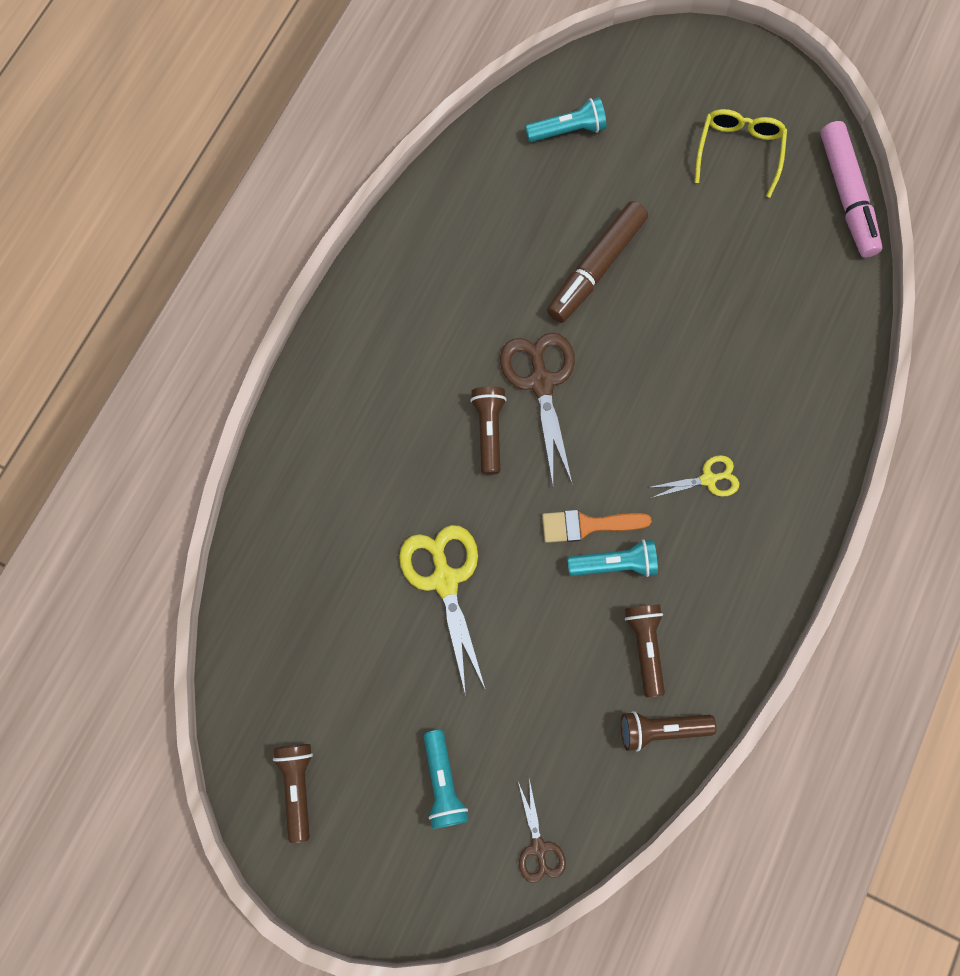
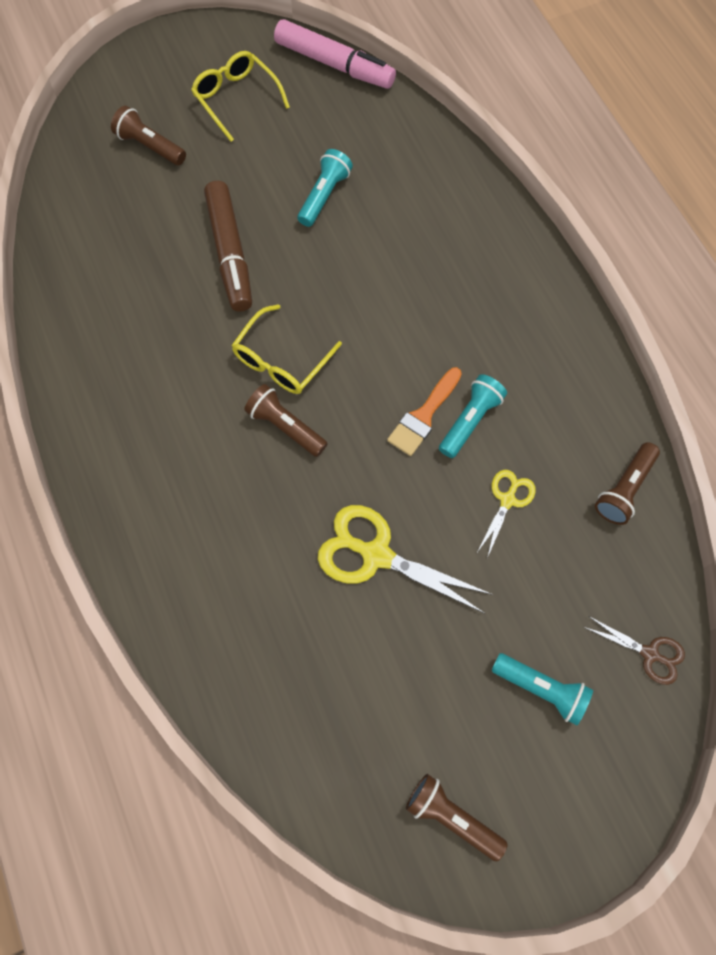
camera: 50 degrees left, 5 degrees down
brown scissors [500,333,575,485] -> yellow glasses [231,304,342,394]
turquoise flashlight [525,98,606,142] -> turquoise flashlight moved to [297,149,353,227]
brown flashlight [625,604,665,697] -> brown flashlight moved to [111,106,186,165]
yellow scissors [647,455,739,498] -> yellow scissors moved to [478,470,536,558]

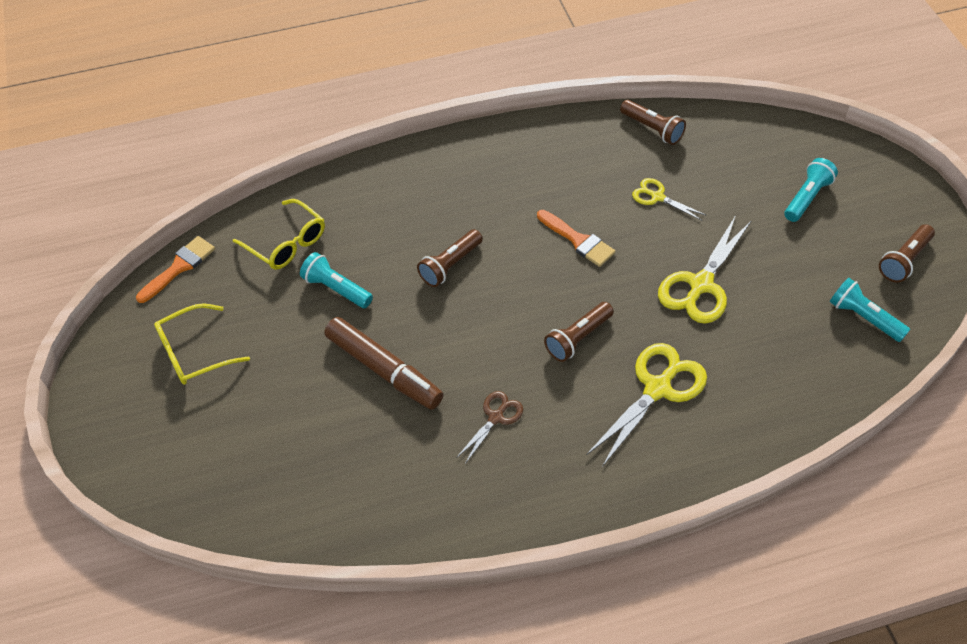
camera: 80 degrees left, 15 degrees down
brown flashlight [111,106,186,165] -> brown flashlight moved to [417,229,483,287]
brown marker [204,181,252,312] -> brown marker turned 45 degrees clockwise [324,317,443,410]
yellow glasses [231,304,342,394] -> yellow glasses moved to [233,199,325,270]
pink marker [274,19,396,89] -> orange brush [136,236,215,303]
turquoise flashlight [439,374,507,458] -> turquoise flashlight moved to [830,278,910,342]
brown scissors [584,617,685,685] -> brown scissors moved to [456,391,523,464]
none -> yellow scissors [586,343,707,467]

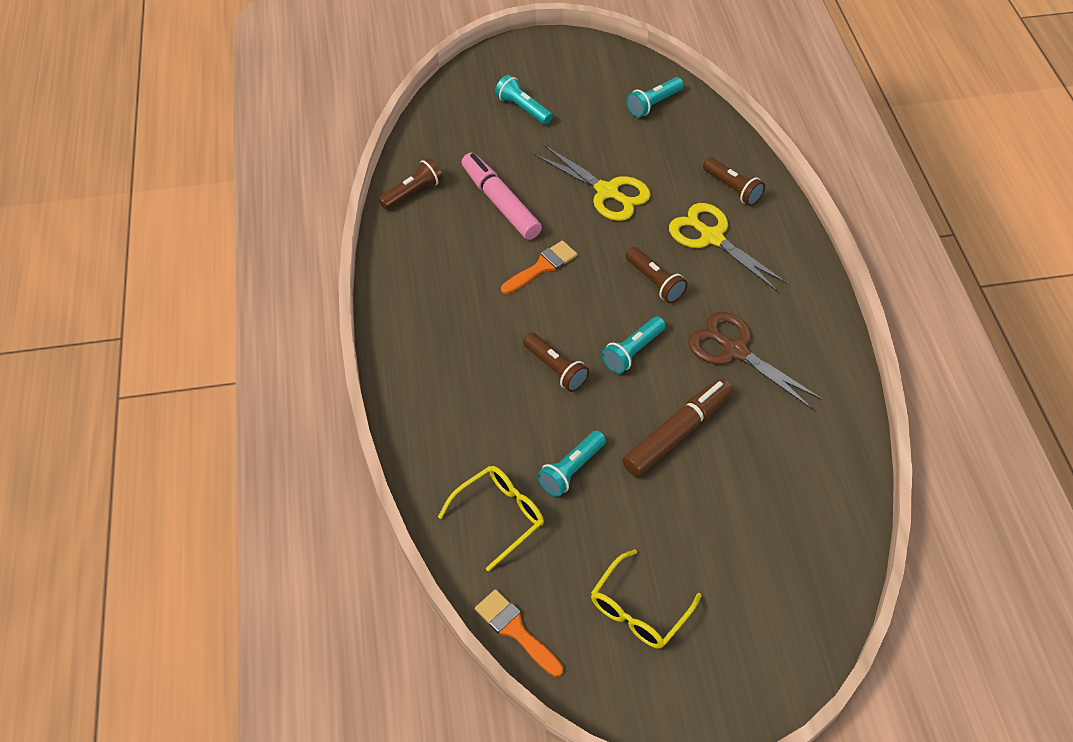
camera: 85 degrees left, 0 degrees up
yellow glasses [154,303,250,385] -> yellow glasses turned 60 degrees clockwise [591,549,701,649]
brown scissors [456,391,523,464] -> brown scissors [688,312,823,410], size x1.80
yellow scissors [632,178,706,220] -> pink marker [461,153,542,240]
brown flashlight [879,224,935,283] -> brown flashlight moved to [703,157,765,206]
none -> turquoise flashlight [602,316,666,374]

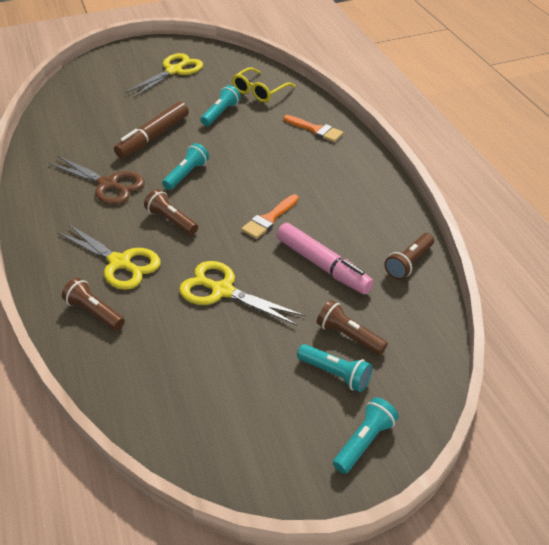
camera: 170 degrees right, 10 degrees down
orange brush [475,589,563,677] -> orange brush moved to [284,115,344,142]
brown flashlight [523,333,589,392] -> brown flashlight moved to [317,300,388,355]
yellow glasses [591,549,701,649] -> yellow scissors [125,53,203,98]
turquoise flashlight [627,77,684,117] -> turquoise flashlight moved to [333,397,399,474]

